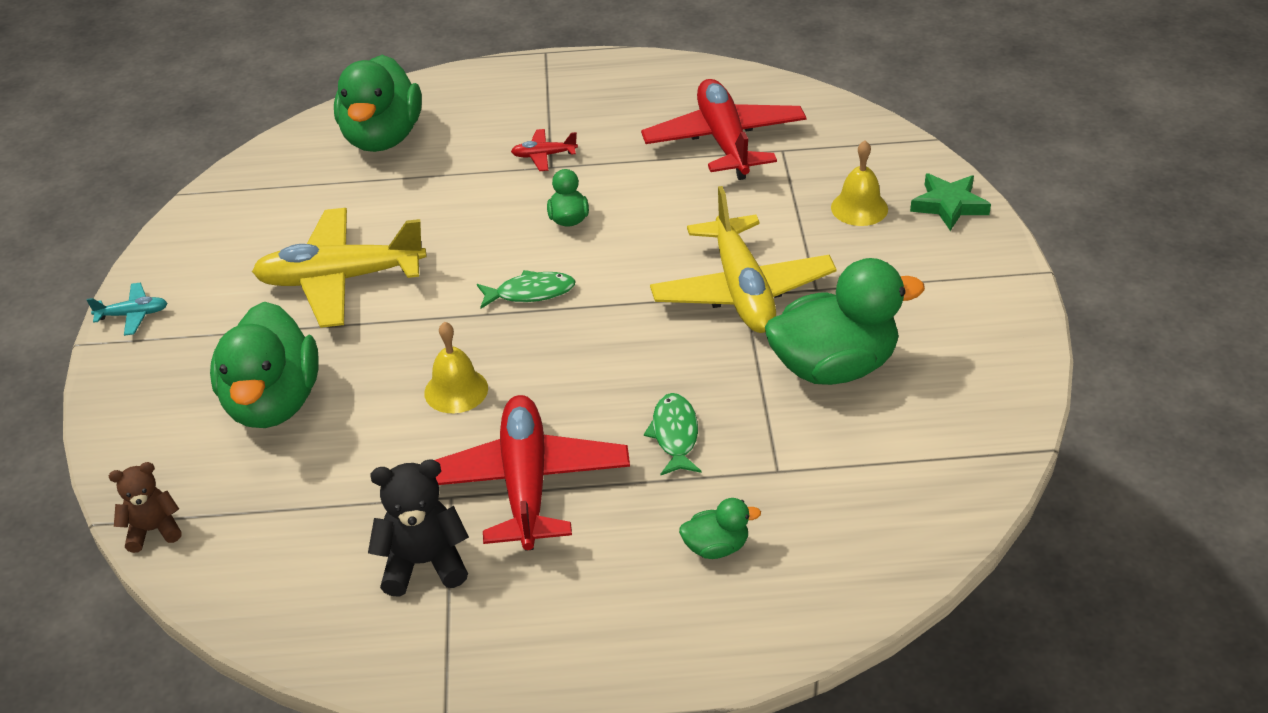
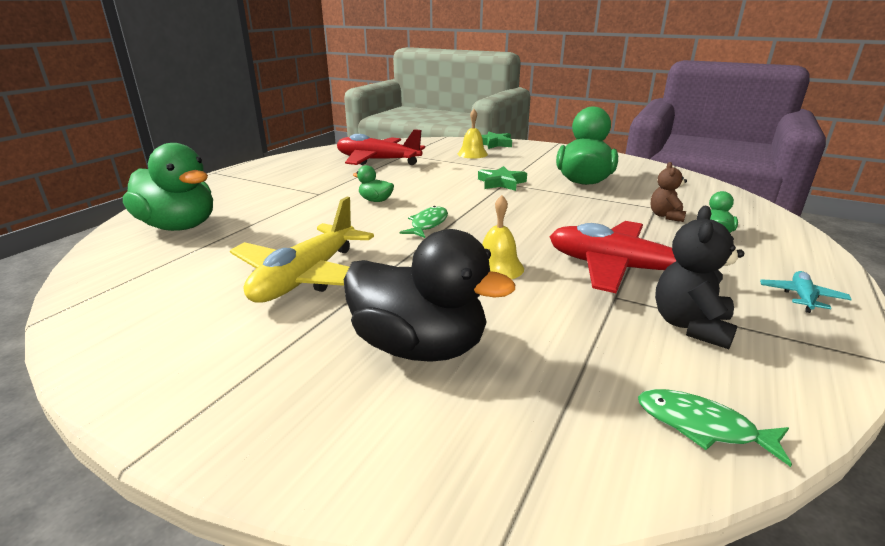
camera: 60 degrees left, 15 degrees down
turquoise plane [87,283,167,336] -> turquoise plane moved to [760,271,852,313]
brown teddy bear [109,462,182,553] -> brown teddy bear moved to [650,162,687,222]
green duck [210,301,319,428] -> black duck [344,229,515,362]
red plane [511,129,578,171] -> none
green fish [644,393,701,475] -> green fish moved to [638,389,792,467]
yellow plane [650,186,837,333] -> green star [478,166,527,191]

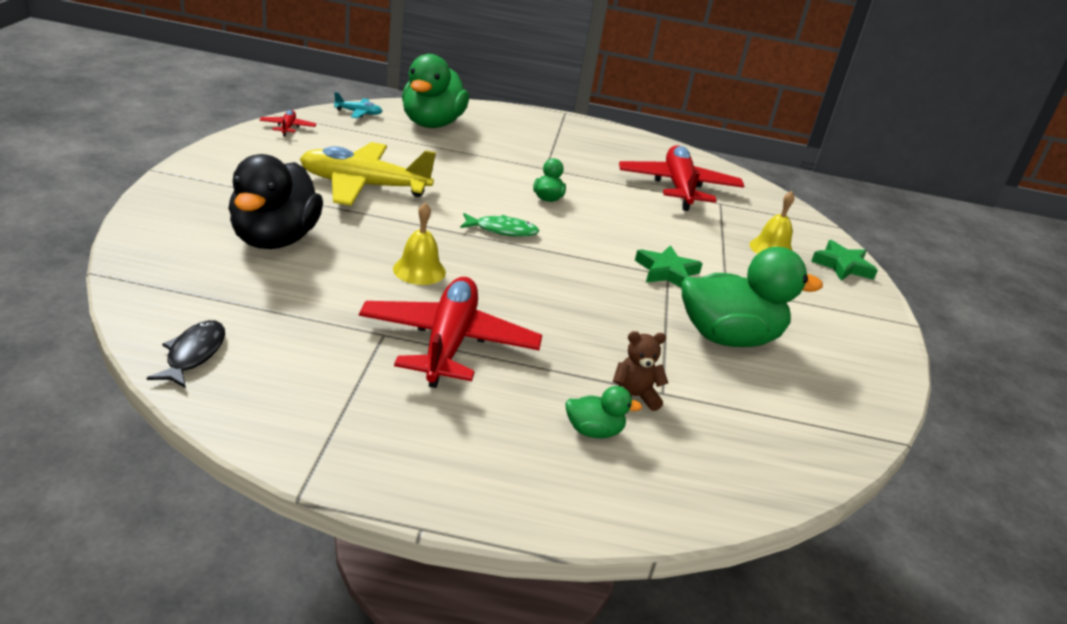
camera: 65 degrees right, 5 degrees up
green fish [638,389,792,467] -> black fish [147,320,225,388]
black teddy bear [655,206,744,349] -> none
turquoise plane [760,271,852,313] -> turquoise plane moved to [334,92,382,118]
none -> red plane [260,110,316,137]

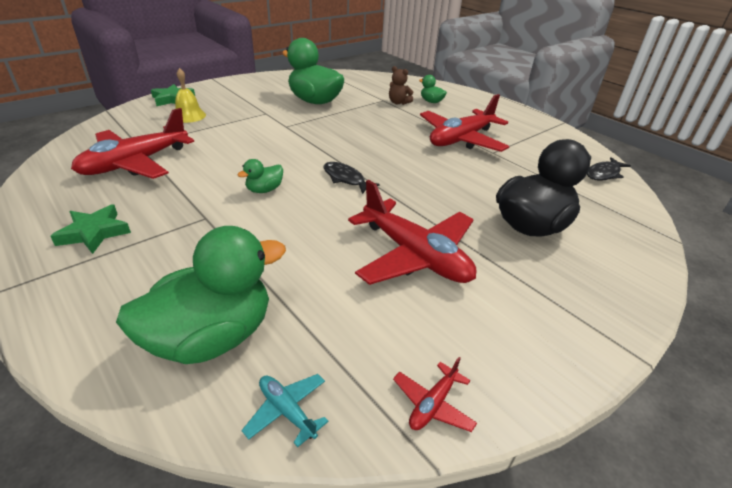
camera: 135 degrees left, 5 degrees up
yellow plane [300,142,436,206] -> red plane [348,180,476,285]
yellow bell [393,202,446,285] -> none
green fish [460,213,539,237] -> black fish [323,162,380,194]
green star [635,245,703,288] -> green star moved to [50,204,131,254]

